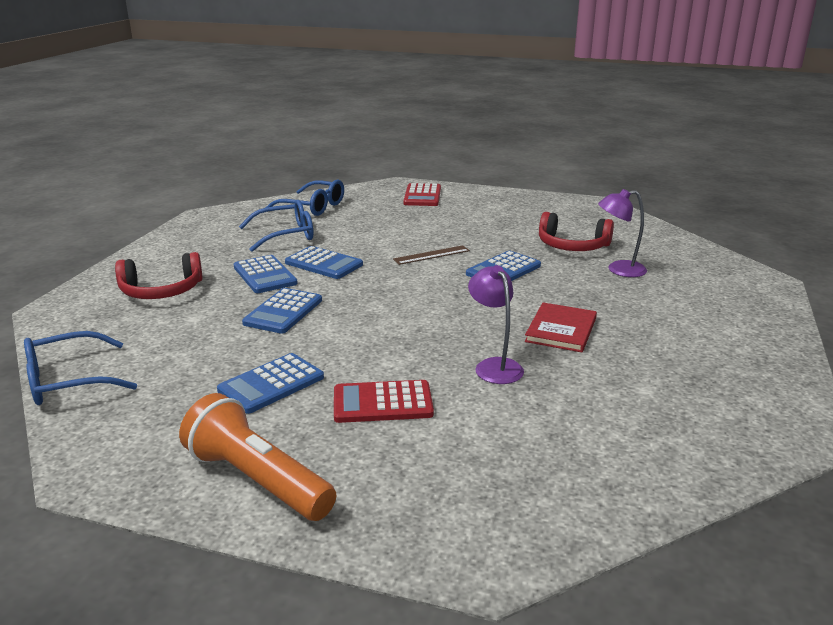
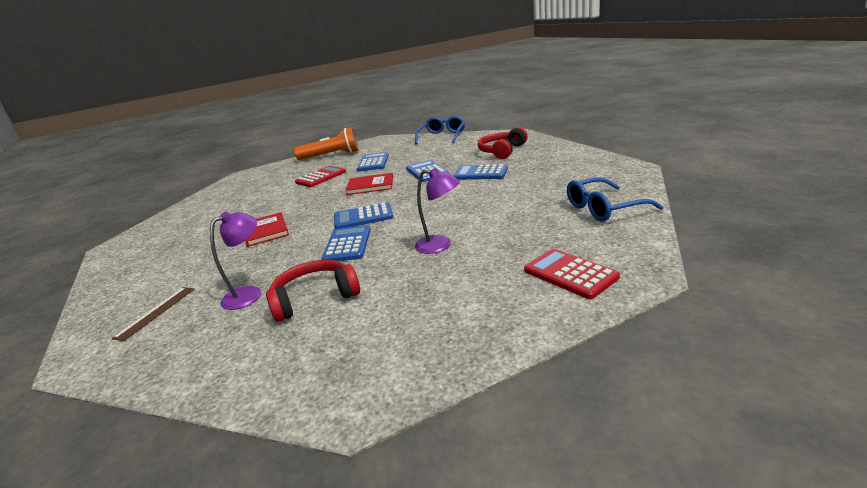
camera: 140 degrees right, 0 degrees up
blue glasses [239,200,313,252] -> none
blue calculator [285,246,363,279] -> blue calculator moved to [334,202,394,229]
brown ruler [393,245,470,265] -> brown ruler moved to [111,287,194,341]
purple lamp [468,265,524,384] -> purple lamp moved to [415,168,460,254]
none -> red book [345,173,393,195]

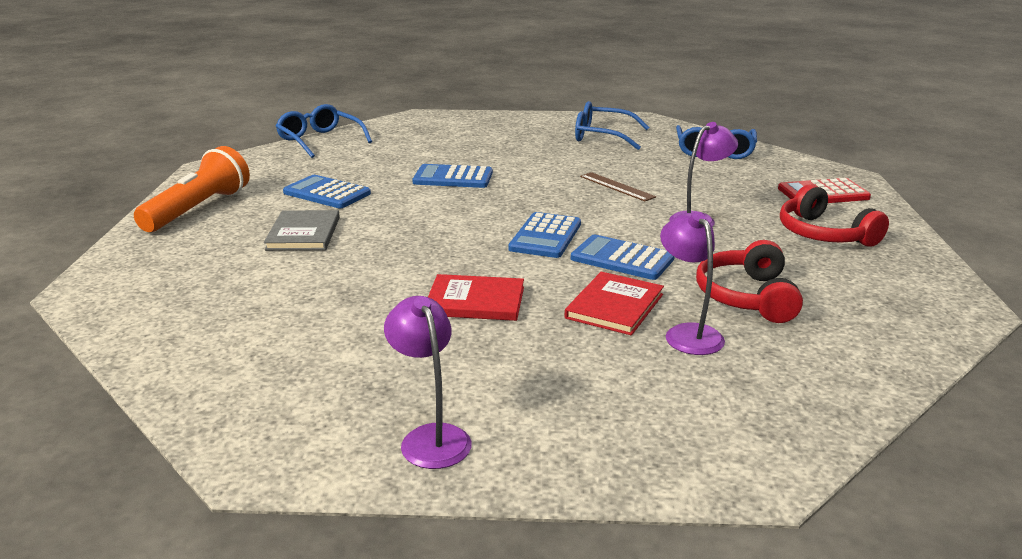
camera: 65 degrees left, 0 degrees up
brown ruler [111,287,194,341] -> brown ruler moved to [580,172,656,201]
red calculator [295,166,346,187] -> grey book [264,210,340,250]
red book [345,173,393,195] -> red book moved to [565,272,664,335]
blue calculator [453,164,508,180] -> none
red headphones [478,127,528,159] -> red headphones moved to [780,184,889,247]
none -> purple lamp [384,296,472,469]
none -> blue glasses [575,101,649,150]

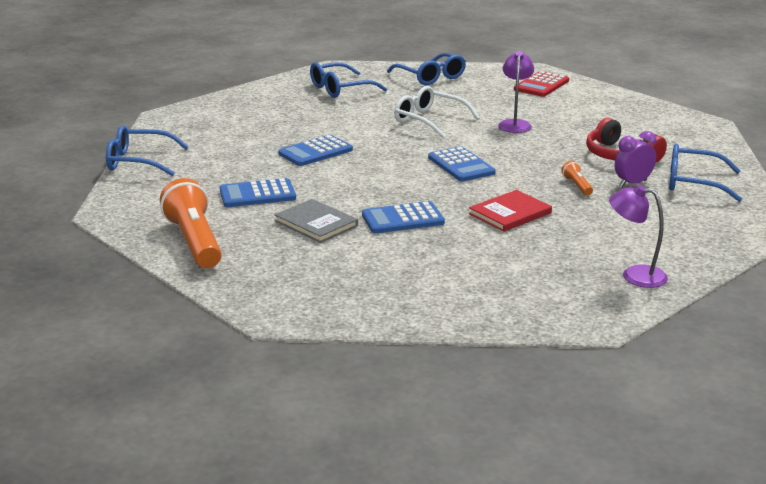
camera: 45 degrees left, 0 degrees up
red book [565,272,664,335] -> orange flashlight [561,161,593,195]
blue calculator [571,234,674,280] -> blue calculator moved to [362,201,445,233]
brown ruler [580,172,656,201] -> white glasses [394,86,480,139]
purple lamp [660,211,725,355] -> purple clock [615,131,657,187]
red headphones [780,184,889,247] -> none
none -> blue glasses [669,144,742,202]

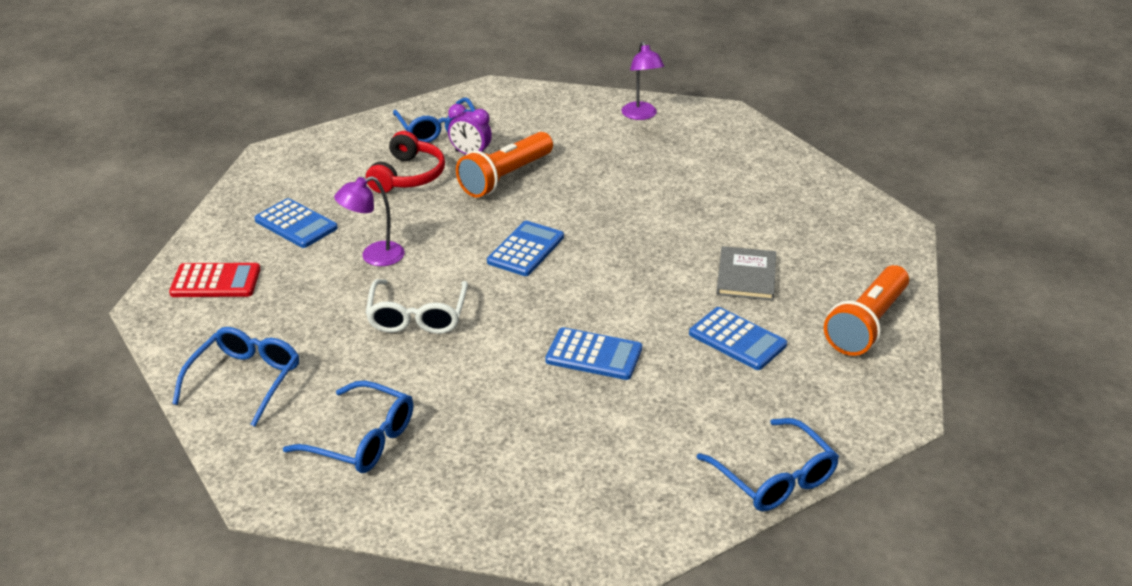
camera: 125 degrees left, 10 degrees up
blue calculator [362,201,445,233] -> blue calculator moved to [254,198,338,248]
red book [469,190,552,232] -> none
orange flashlight [561,161,593,195] -> orange flashlight [456,132,553,198], size x2.27

